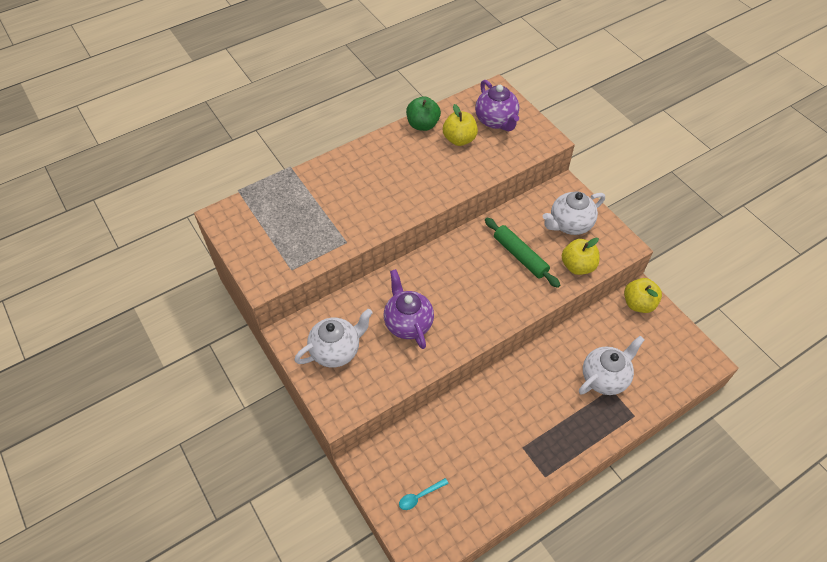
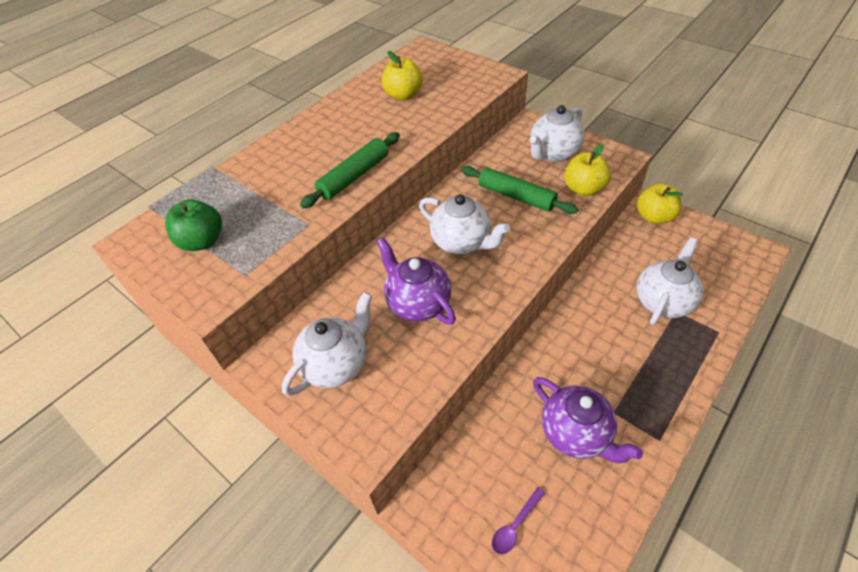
camera: 15 degrees left, 5 degrees down
turquoise spoon [399,478,449,510] -> purple spoon [492,487,545,554]
green apple [406,96,441,131] -> green apple moved to [165,199,222,251]
purple teapot [475,80,520,131] -> purple teapot moved to [533,377,643,463]
none -> green rolling pin [300,132,400,209]
none -> white teapot [419,194,510,254]

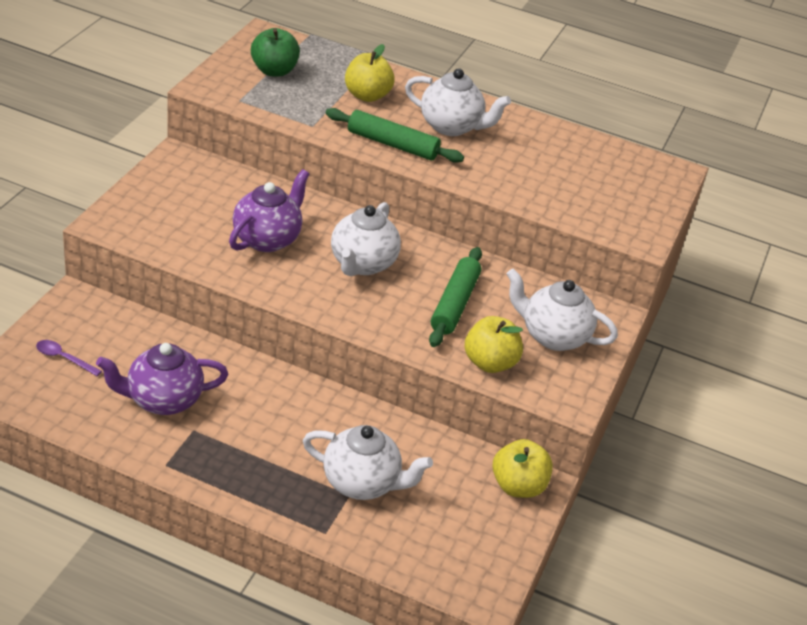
camera: 65 degrees right, 10 degrees down
white teapot [282,292,372,396] -> white teapot moved to [405,68,511,136]
yellow apple [382,51,423,100] -> yellow apple moved to [345,44,395,102]
purple teapot [533,377,643,463] -> purple teapot turned 45 degrees clockwise [96,343,228,415]

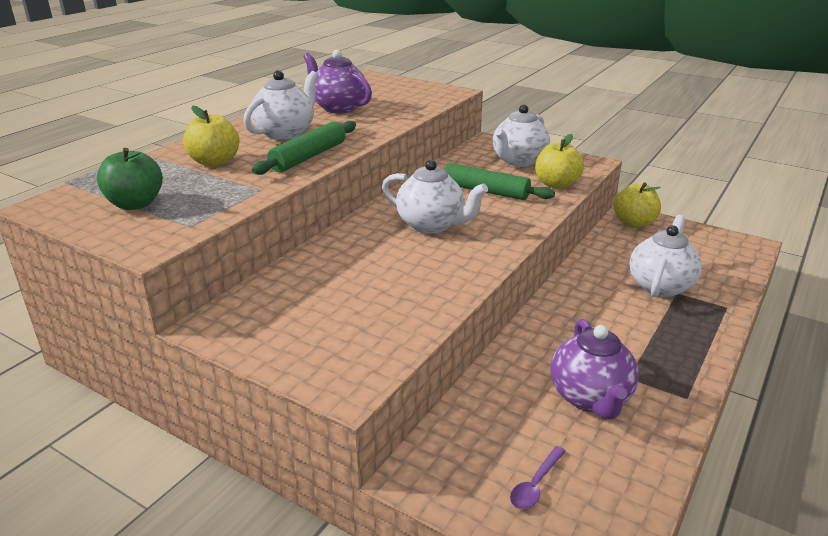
camera: 75 degrees left, 10 degrees down
purple teapot [229,169,309,252] -> purple teapot moved to [304,50,372,114]

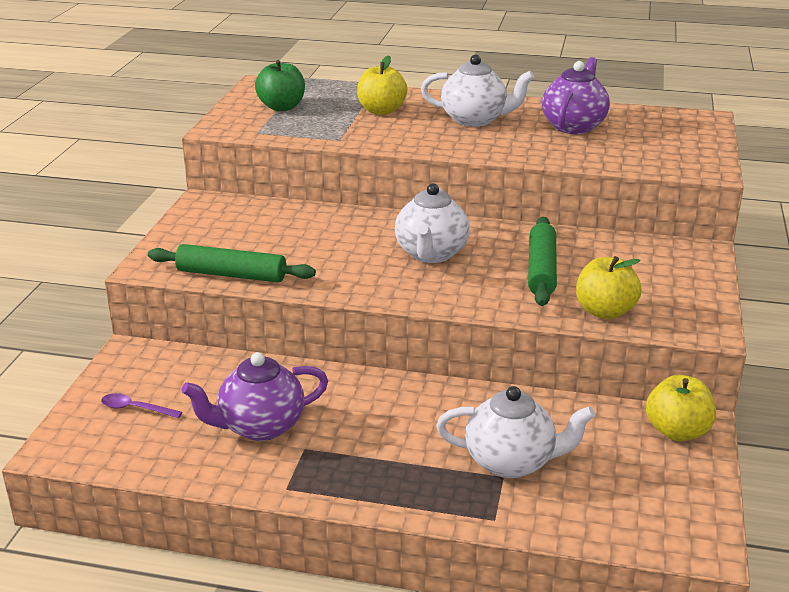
camera: 70 degrees right, 0 degrees up
green rolling pin [252,121,356,175] -> green rolling pin moved to [148,244,316,283]
white teapot [493,104,550,167] -> none

